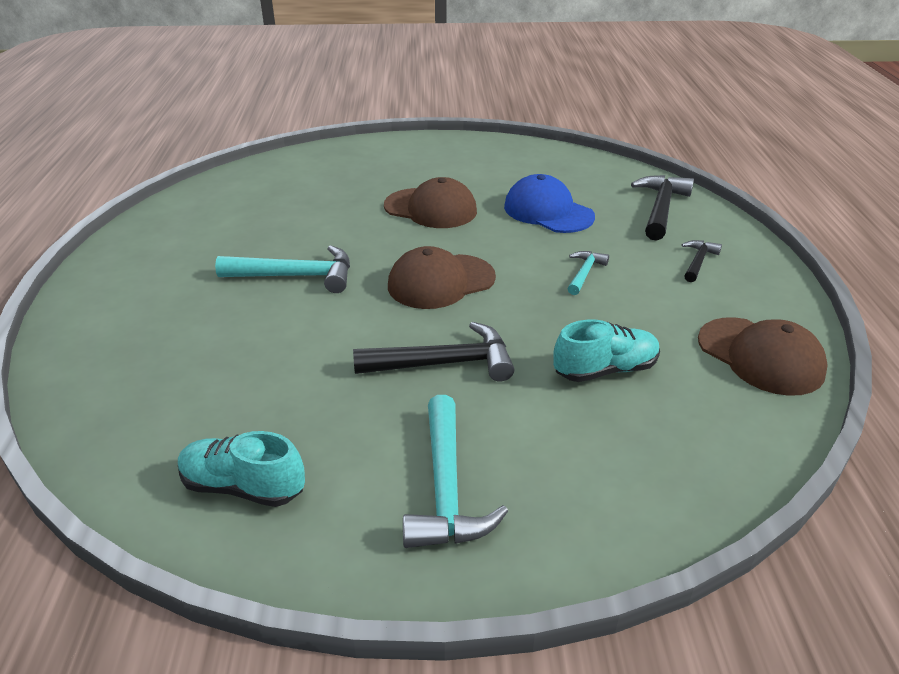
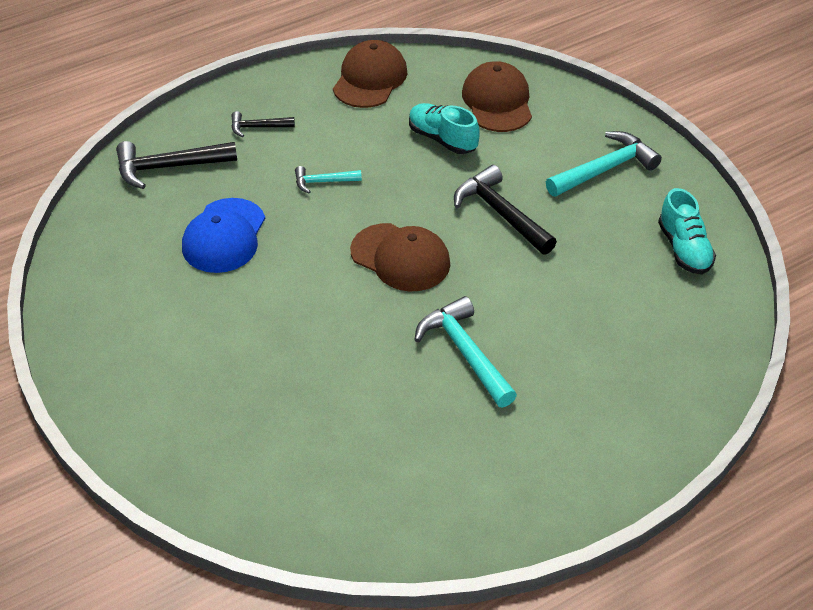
camera: 120 degrees left, 10 degrees up
brown cap [384,177,477,228] -> brown cap moved to [462,61,532,132]

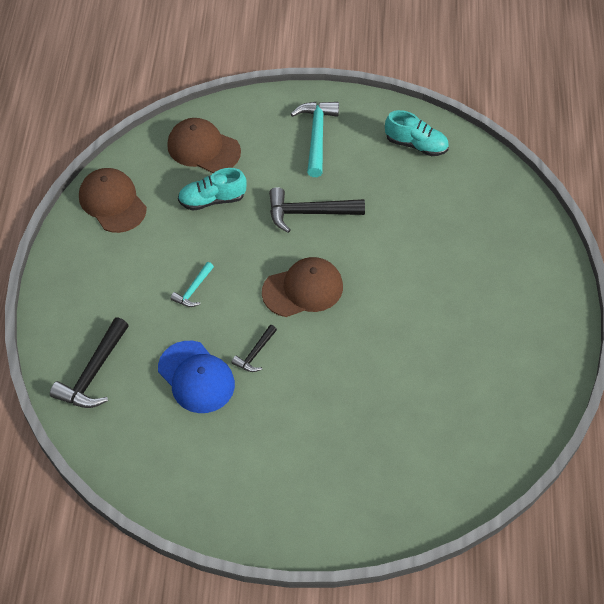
camera: 55 degrees left, 10 degrees up
black hammer [231,111,295,137] -> black hammer moved to [231,325,277,372]
turquoise hammer [414,296,517,407] -> none

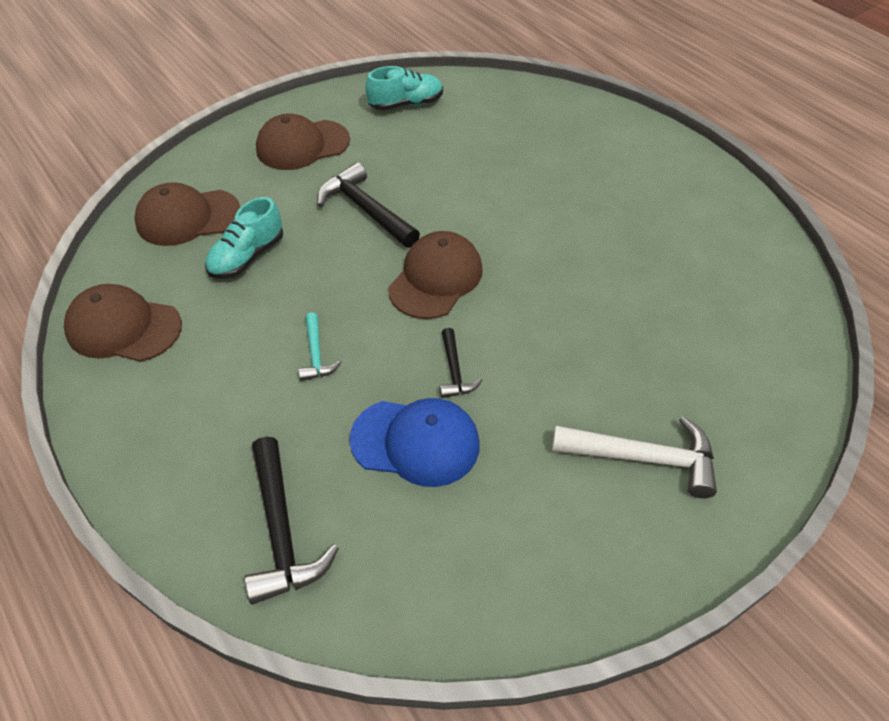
camera: 40 degrees left, 5 degrees down
black hammer [269,187,365,233] -> black hammer turned 90 degrees clockwise [317,162,420,248]
turquoise hammer [291,102,339,177] -> brown cap [256,114,350,170]
none -> white hammer [552,416,717,498]

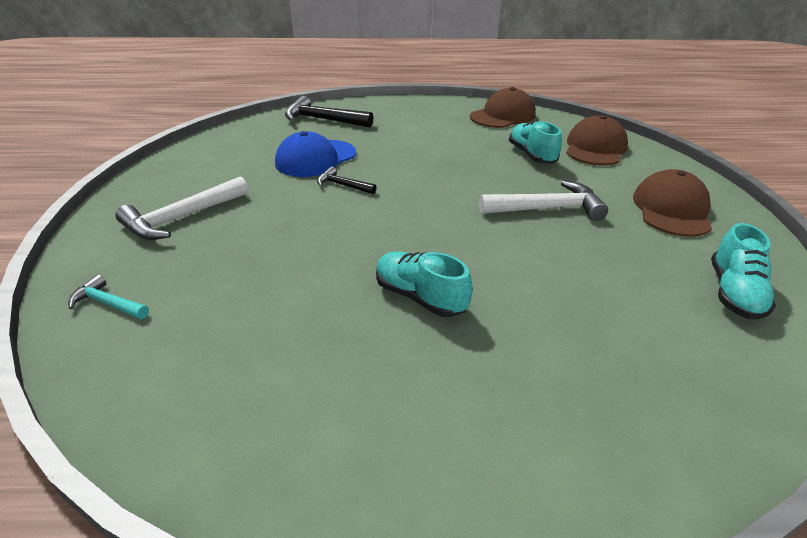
camera: 125 degrees right, 15 degrees down
turquoise hammer [298,312,342,381] -> turquoise hammer moved to [68,275,149,319]
black hammer [317,162,420,248] -> white hammer [479,180,608,221]
brown cap [388,231,483,319] -> none
none -> turquoise shoe [376,251,473,317]

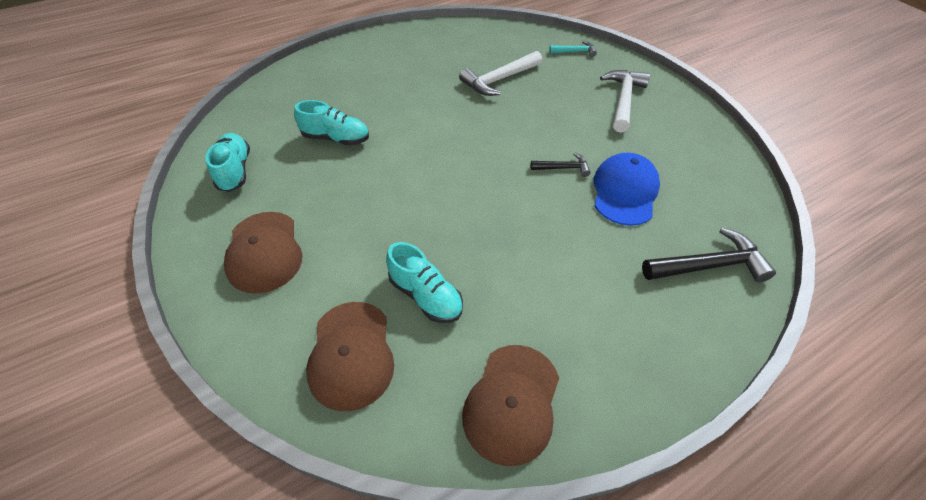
camera: 150 degrees right, 15 degrees up
turquoise shoe [376,251,473,317] -> turquoise shoe moved to [294,100,369,146]
white hammer [479,180,608,221] -> white hammer moved to [459,51,542,96]

